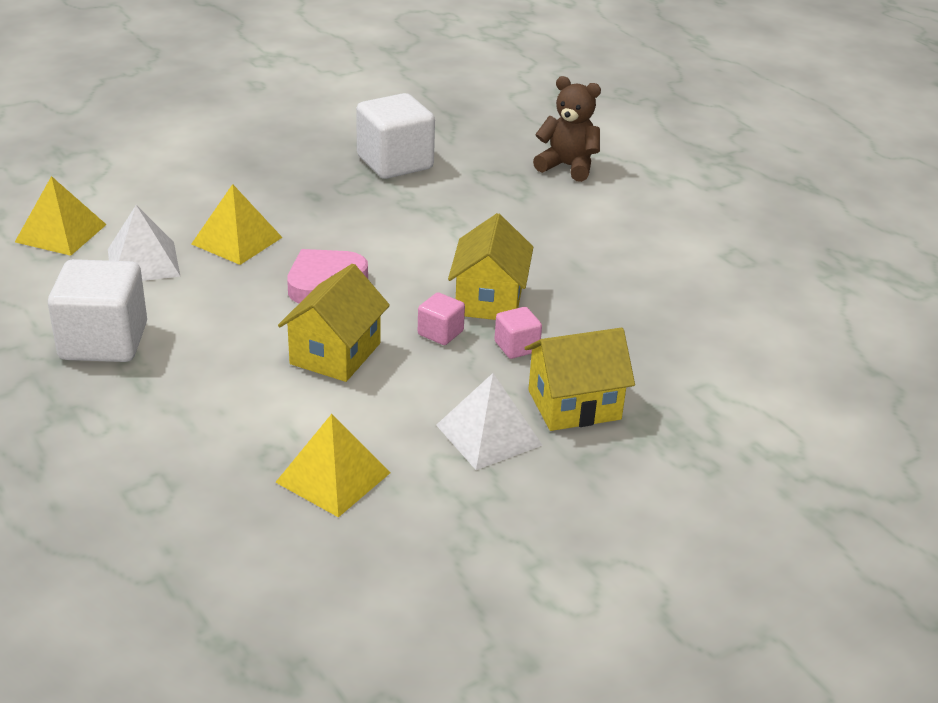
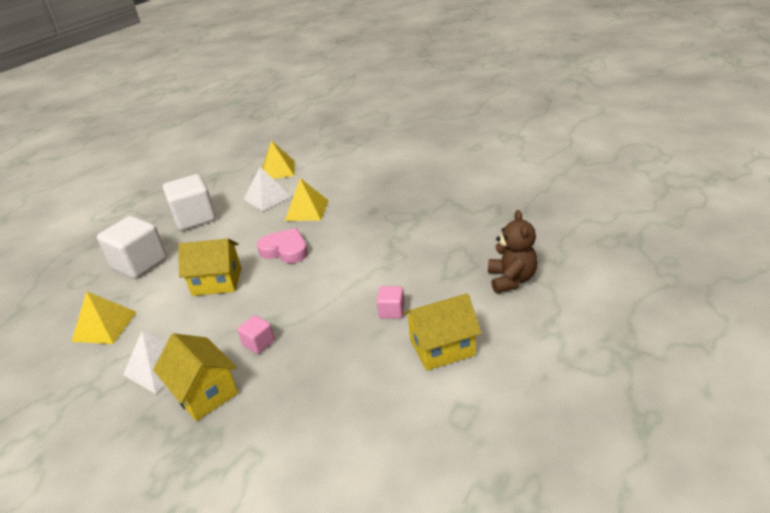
camera: 70 degrees right, 0 degrees up
white cube [356,93,435,179] -> white cube moved to [97,216,167,279]
pink cube [418,292,465,345] -> pink cube moved to [377,286,405,319]
yellow house [448,213,533,320] -> yellow house moved to [403,293,481,371]

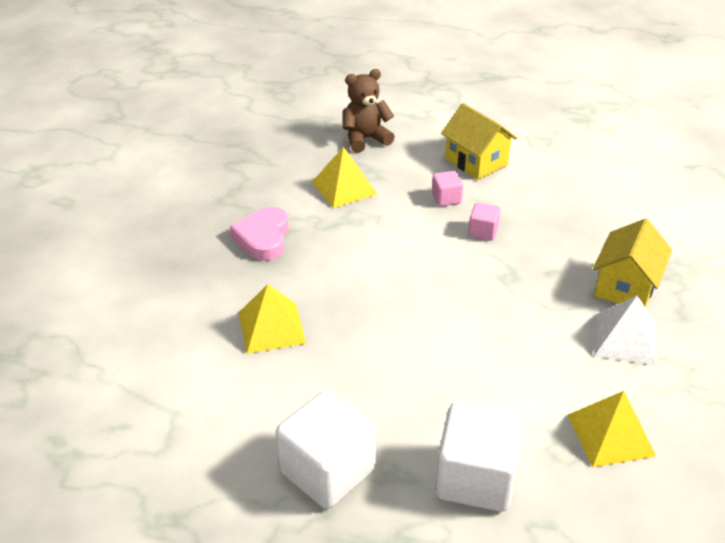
camera: 115 degrees left, 5 degrees up
yellow house [178,239,241,296] -> none
pink cube [237,315,275,354] -> pink cube moved to [468,203,501,241]
white pyramid [244,167,292,211] -> none
pink heart [257,228,308,263] -> pink heart moved to [230,207,289,261]
yellow pyramid [263,141,295,179] -> yellow pyramid moved to [312,147,377,208]

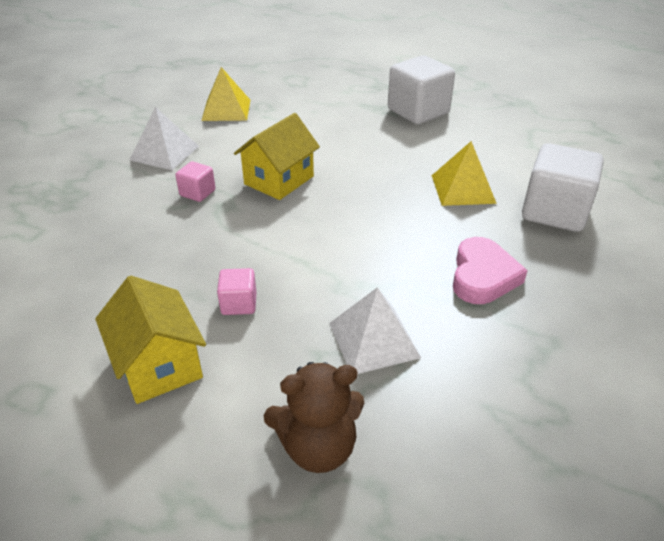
camera: 170 degrees left, 0 degrees up
yellow pyramid [312,147,377,208] -> white pyramid [329,287,421,374]
white cube [435,402,523,512] -> white cube moved to [522,143,604,232]
pink cube [468,203,501,241] -> pink cube moved to [175,161,216,202]
yellow house [593,218,672,308] -> yellow house moved to [234,113,320,200]

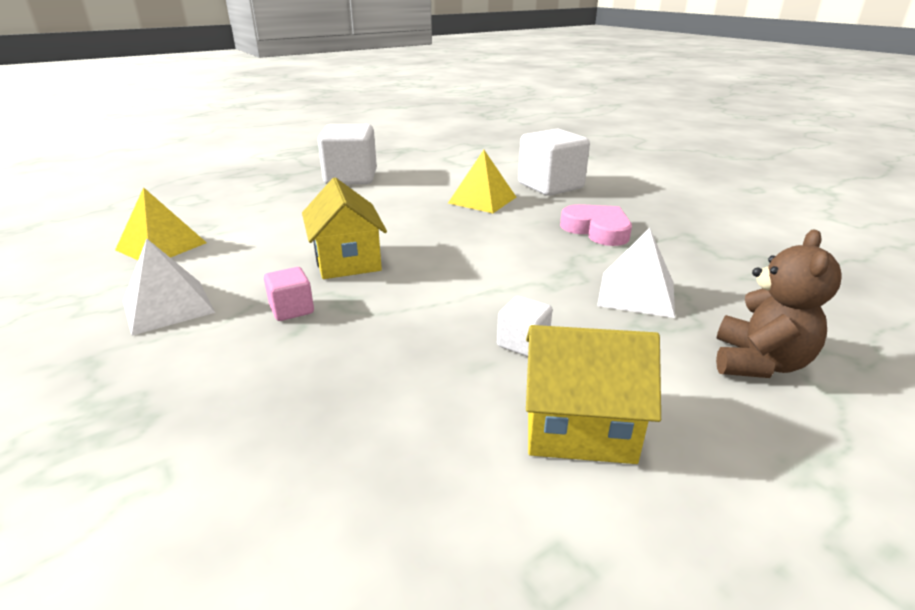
camera: 55 degrees left, 10 degrees down
pink cube [217,268,257,315] -> white cube [497,296,553,357]

